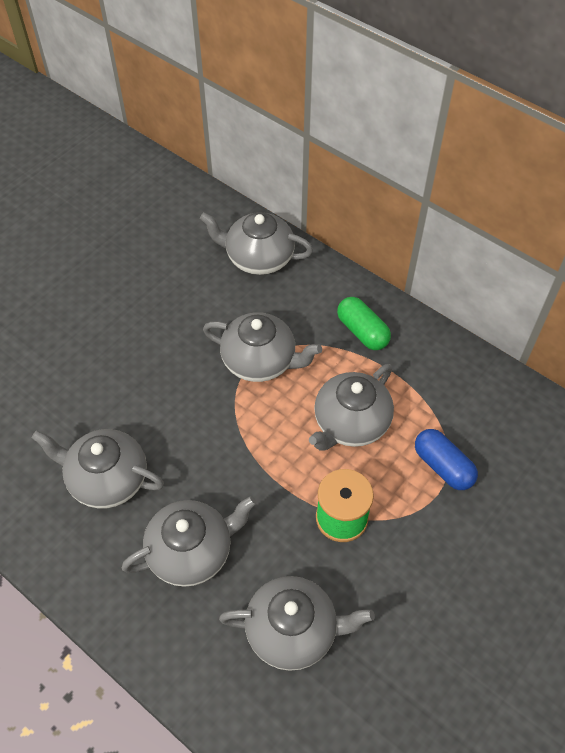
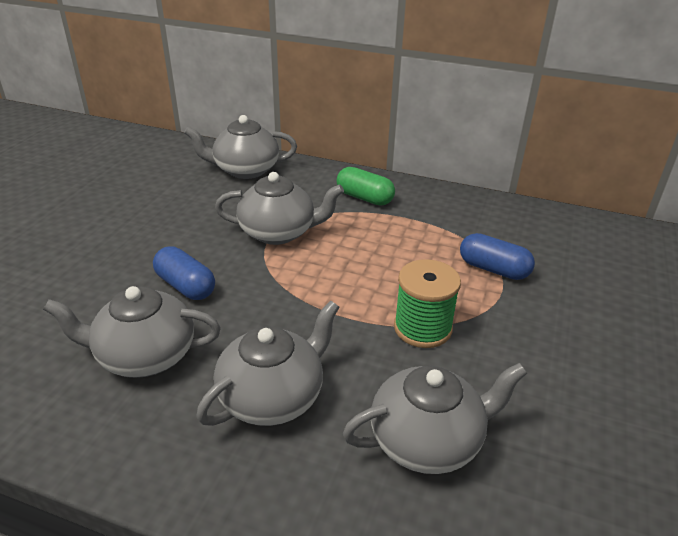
camera: 20 degrees left, 20 degrees down
grey teapot [309,364,394,451] -> none
none -> blue capsule [153,246,215,300]

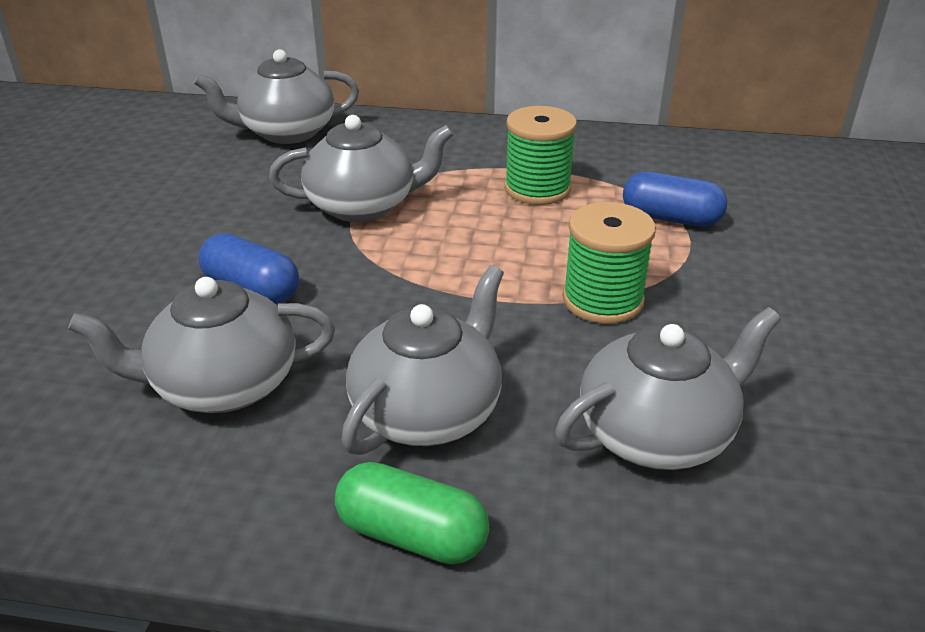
camera: 10 degrees left, 0 degrees up
green capsule [337,167,395,206] -> green capsule moved to [335,462,489,564]
none -> green spool [504,106,577,205]

